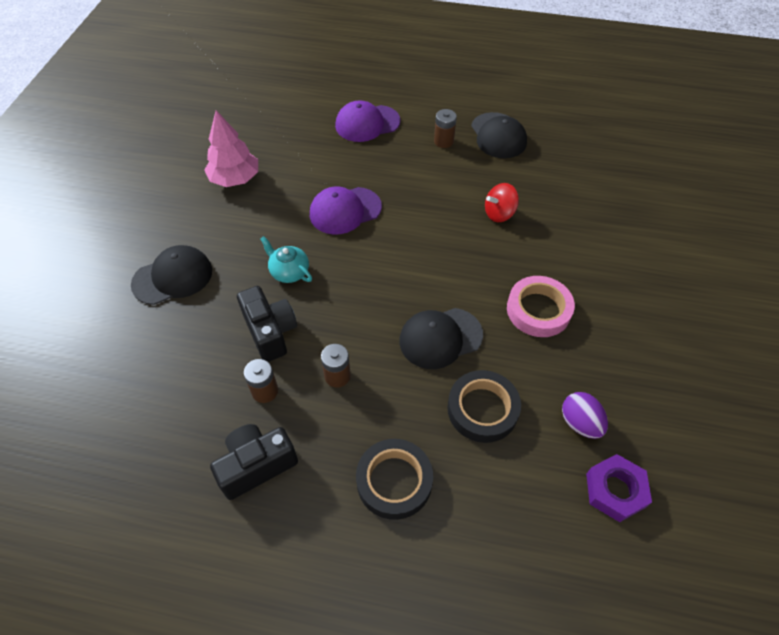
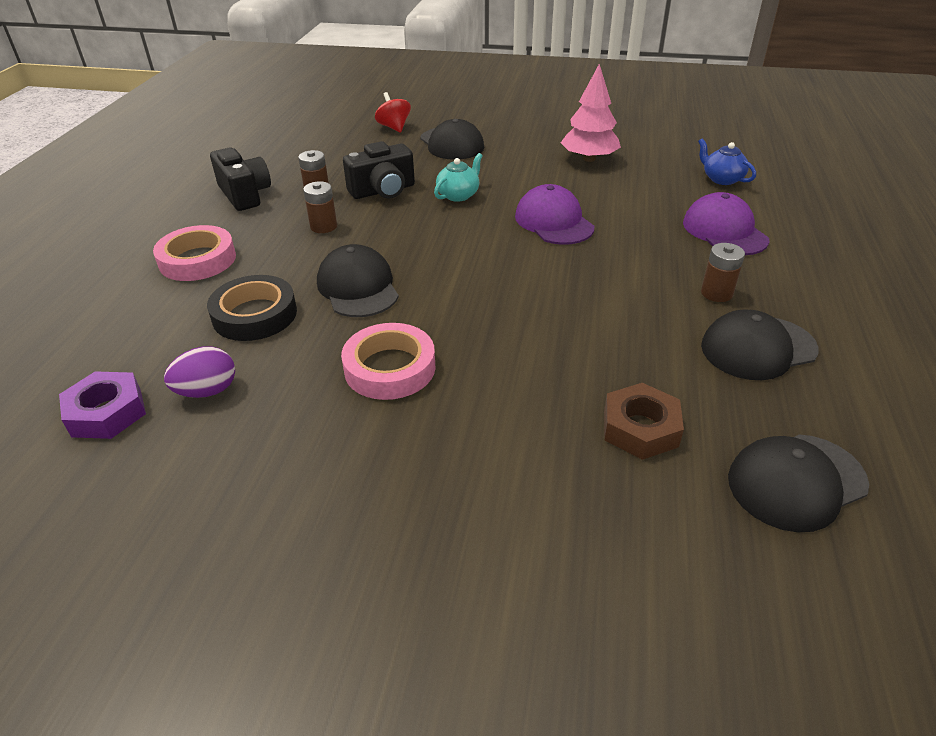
camera: 90 degrees right, 15 degrees down
black tape [356,439,433,520] -> pink tape [153,225,236,281]
red spinning top [485,183,519,222] -> red spinning top moved to [375,92,411,132]
none -> brown nut [604,383,684,460]
none -> blue teapot [698,139,756,185]
none -> black cap [728,435,869,532]

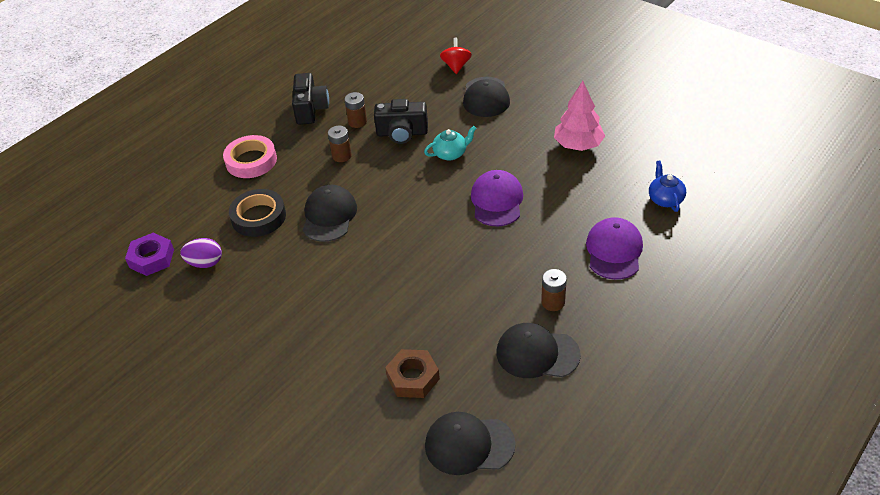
camera: 30 degrees right, 5 degrees up
pink tape [341,323,435,400] -> none

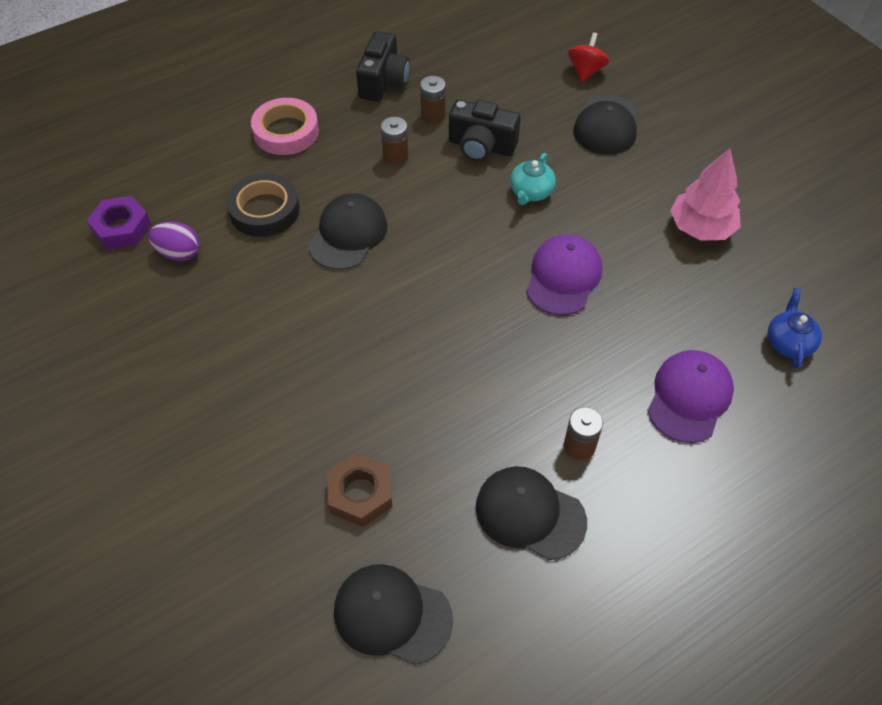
camera: 15 degrees right, 10 degrees up
turquoise teapot [424,126,477,161] -> turquoise teapot turned 120 degrees clockwise [510,153,556,205]

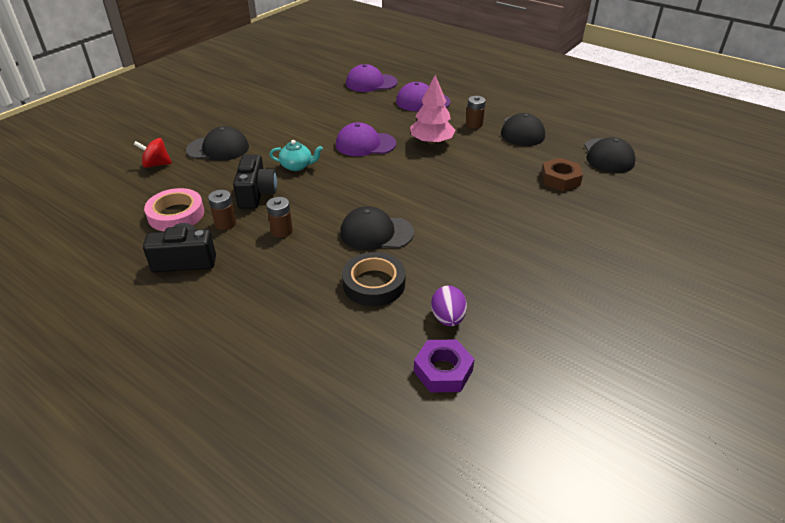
camera: 110 degrees left, 15 degrees down
pink tape [251,98,319,155] -> pink tape moved to [144,188,204,232]
pink tree [670,148,741,241] -> pink tree moved to [410,75,456,145]
blue teapot [768,288,822,369] -> purple cap [346,64,398,92]

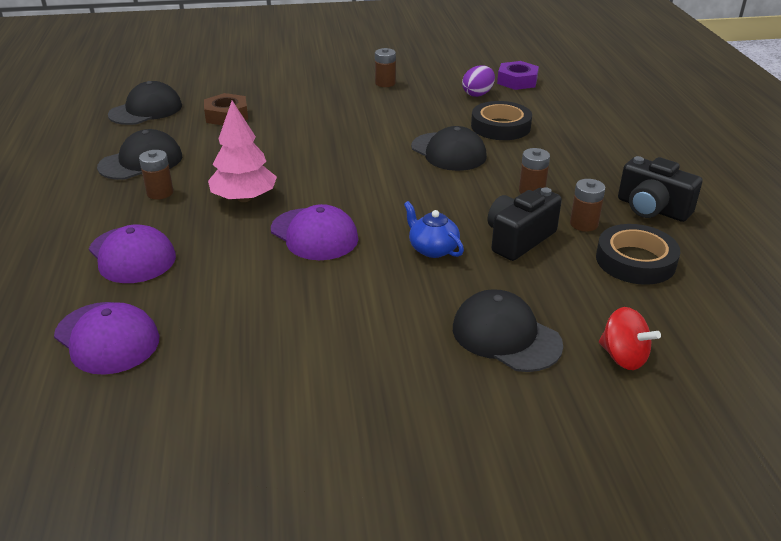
camera: 135 degrees left, 5 degrees down
pink tape [144,188,204,232] -> black tape [596,224,680,285]
turquoise teapot [269,140,323,171] -> blue teapot [404,201,464,258]
none -> brown battery [375,48,396,87]

